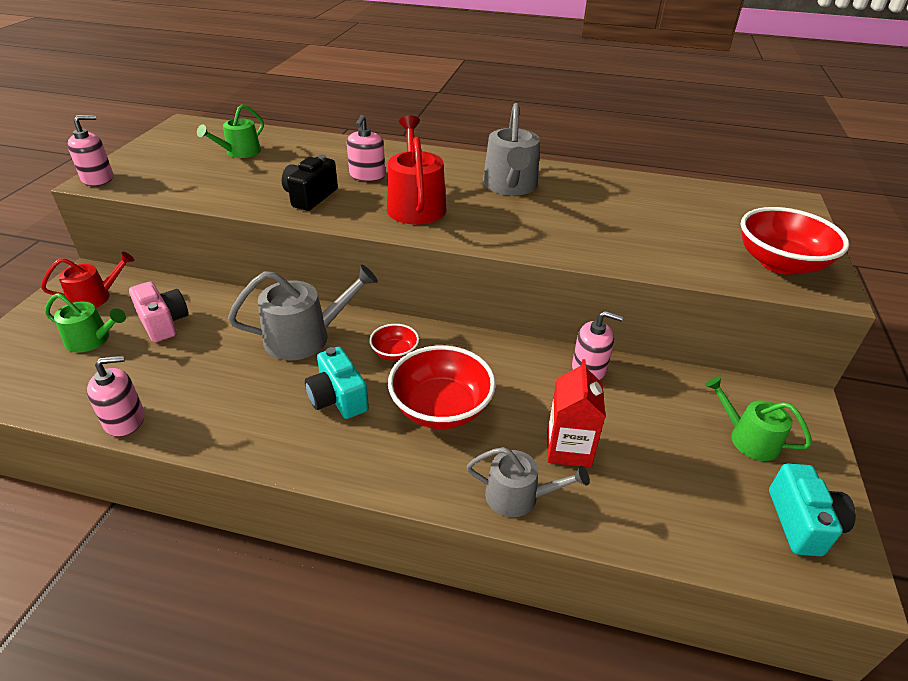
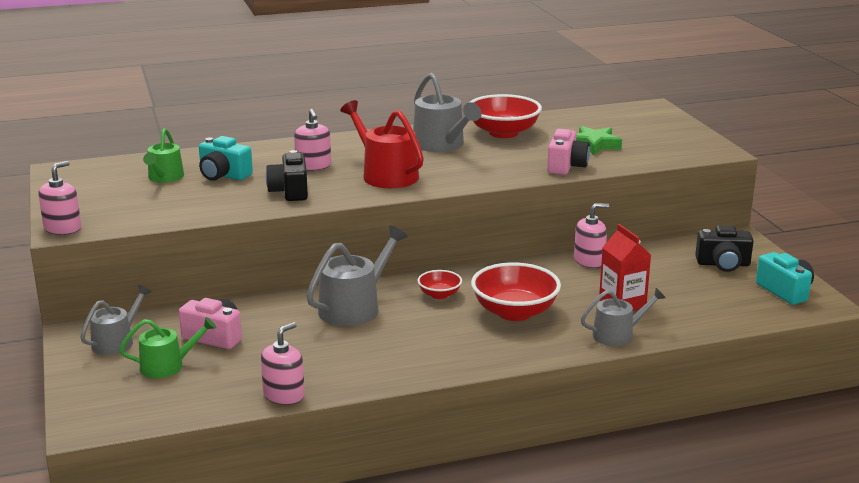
camera: 30 degrees left, 15 degrees down
red watering can [41,252,134,308] -> grey watering can [80,285,152,355]
turquoise camera [305,347,369,419] -> turquoise camera moved to [199,136,253,181]
green watering can [705,376,812,461] -> black camera [695,225,754,272]
red bowl [741,207,849,275] -> red bowl moved to [470,94,542,138]
none -> pink camera [547,129,590,175]
none -> green star [576,126,622,155]

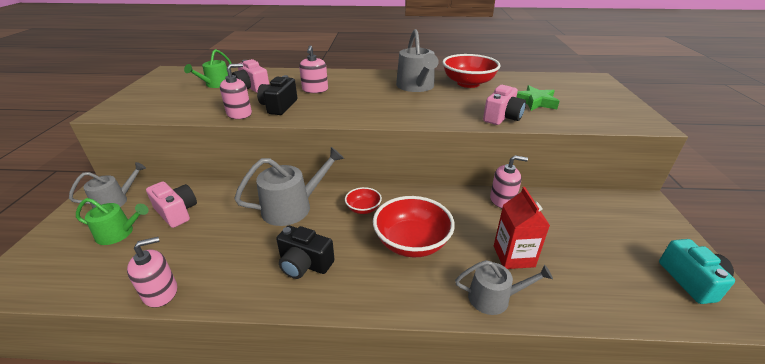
camera: 20 degrees right, 10 degrees up
pink soap dispenser [38,161,81,235] -> pink soap dispenser moved to [220,63,252,119]
turquoise camera [199,136,253,181] -> pink camera [232,59,269,93]
red watering can [340,100,424,188] -> none
black camera [695,225,754,272] -> black camera moved to [276,226,335,279]

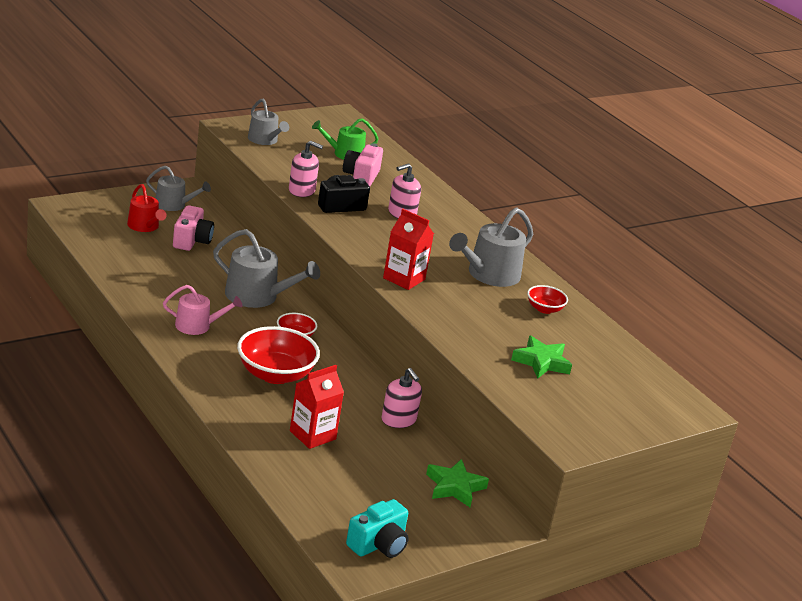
camera: 50 degrees right, 5 degrees down
green watering can [76,198,149,245] -> red watering can [127,184,167,232]
pink soap dispenser [127,237,177,308] -> none
black camera [276,226,335,279] -> pink watering can [163,285,242,335]
red bowl [442,54,500,88] -> red bowl [527,285,568,314], size x0.52
grey watering can [455,260,553,315] -> grey watering can moved to [248,99,289,145]
pink camera [483,85,526,125] -> none
none -> red carton [383,209,434,290]
none -> green star [426,459,489,507]

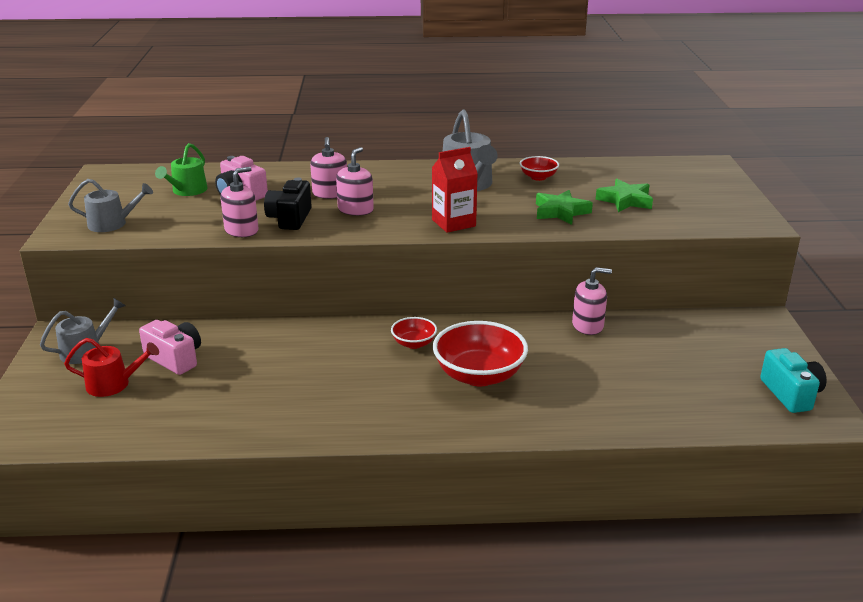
camera: 55 degrees left, 0 degrees up
pink watering can [163,285,242,335] -> none
grey watering can [213,229,320,308] -> none
red carton [290,365,344,449] -> none
green star [426,459,489,507] -> green star moved to [536,190,593,225]
none -> pink soap dispenser [336,147,374,216]

